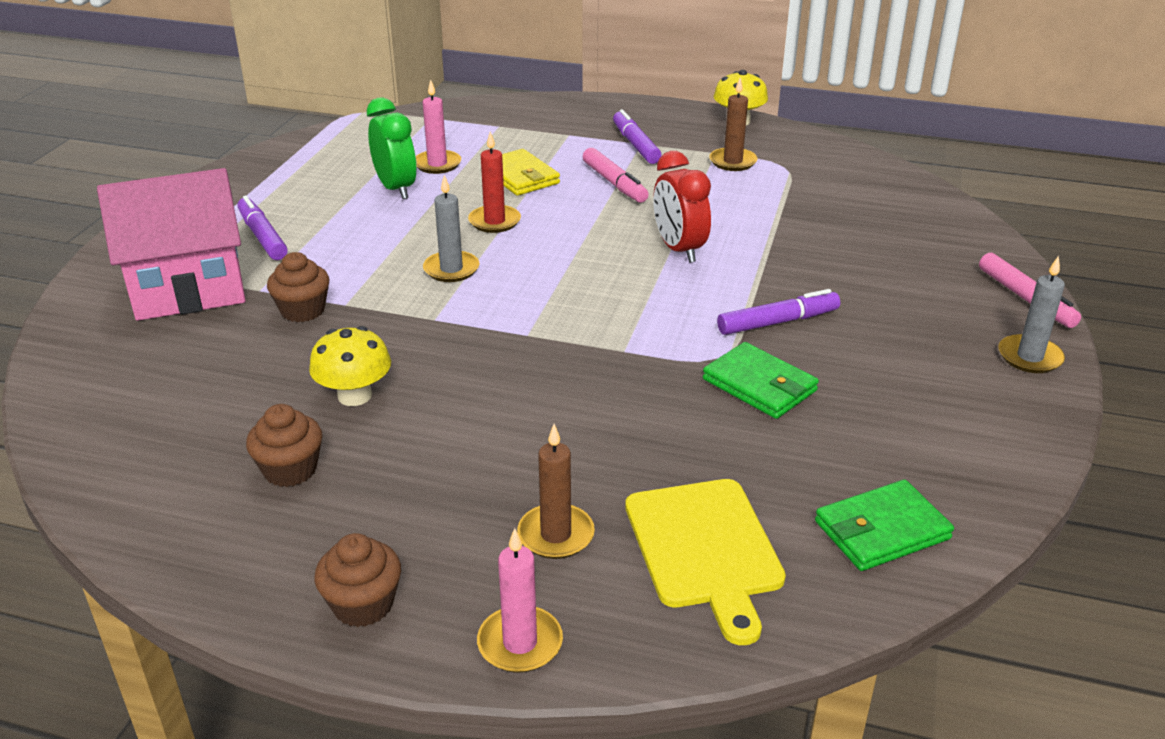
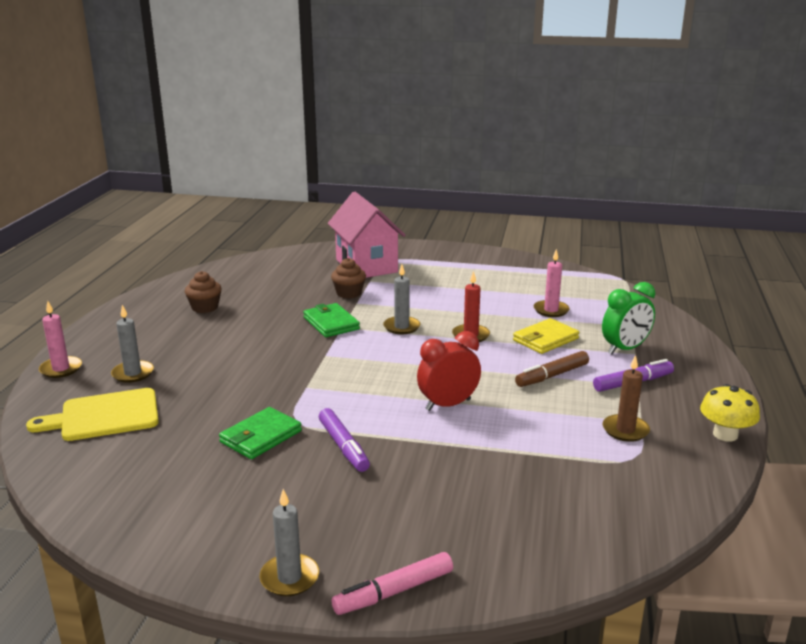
camera: 85 degrees right, 10 degrees down
purple marker [237,195,288,260] -> none
yellow mushroom [309,326,391,406] -> none
brown cupcake [314,533,401,627] -> none
green clock [367,97,417,199] -> green clock moved to [602,282,655,354]
brown candle [517,424,595,559] -> grey candle [111,305,154,383]
pink marker [583,148,649,203] -> brown marker [515,351,589,387]
green wallet [815,479,954,571] -> green wallet moved to [303,303,360,337]

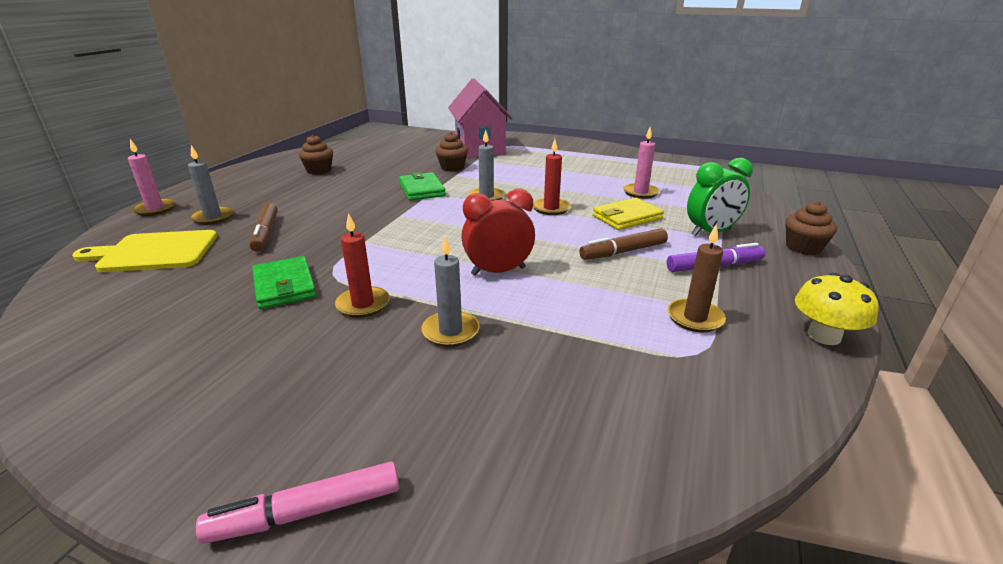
camera: 10 degrees right, 5 degrees up
green wallet [219,407,302,459] -> green wallet turned 75 degrees counterclockwise [252,256,316,309]
grey candle [259,489,319,596] -> grey candle moved to [421,236,480,347]
purple marker [319,408,370,472] -> red candle [335,213,390,318]
none -> brown marker [249,203,277,252]
none -> brown cupcake [785,201,837,255]

